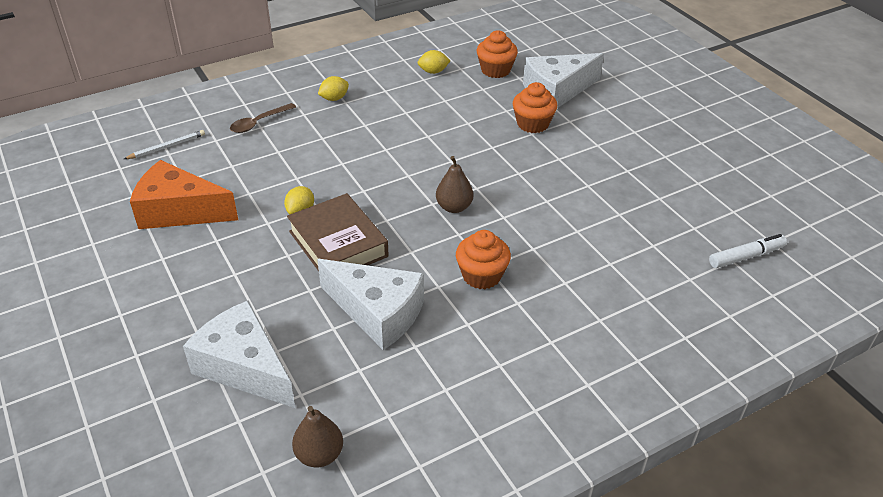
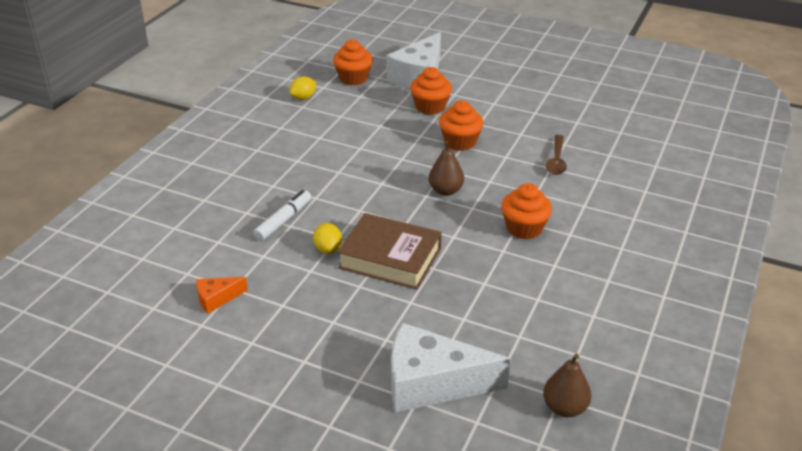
camera: 35 degrees left, 5 degrees down
white pencil [124,130,205,159] -> none
orange cheese [130,160,238,229] -> orange cheese [196,277,248,314], size x0.47
brown spoon [230,103,296,133] -> brown spoon moved to [546,135,567,175]
white cheese [317,259,424,350] -> none
yellow lemon [318,76,349,101] -> none
white marker [709,234,787,268] -> white marker moved to [253,190,311,241]
none -> orange cupcake [439,101,484,151]

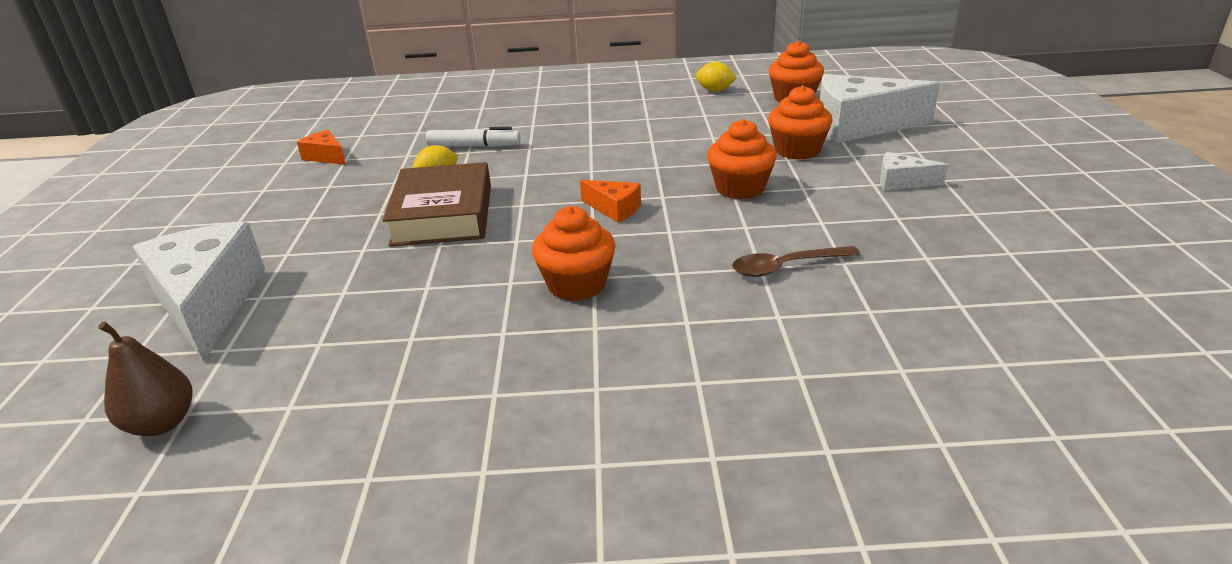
camera: 65 degrees right, 5 degrees down
brown pear [429,141,464,196] -> orange cheese [580,180,641,222]
none -> white cheese [880,152,948,190]

